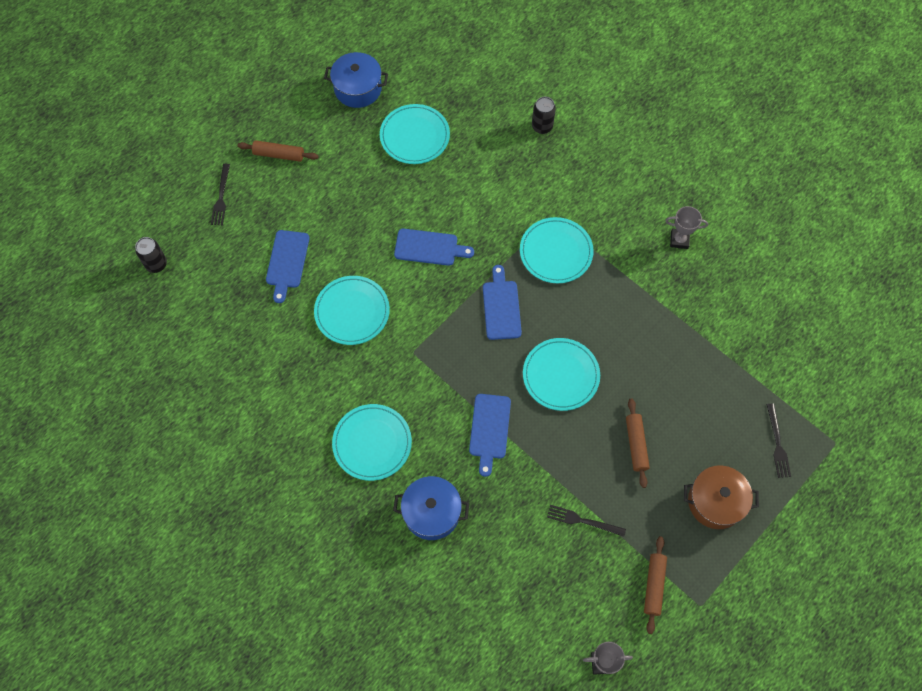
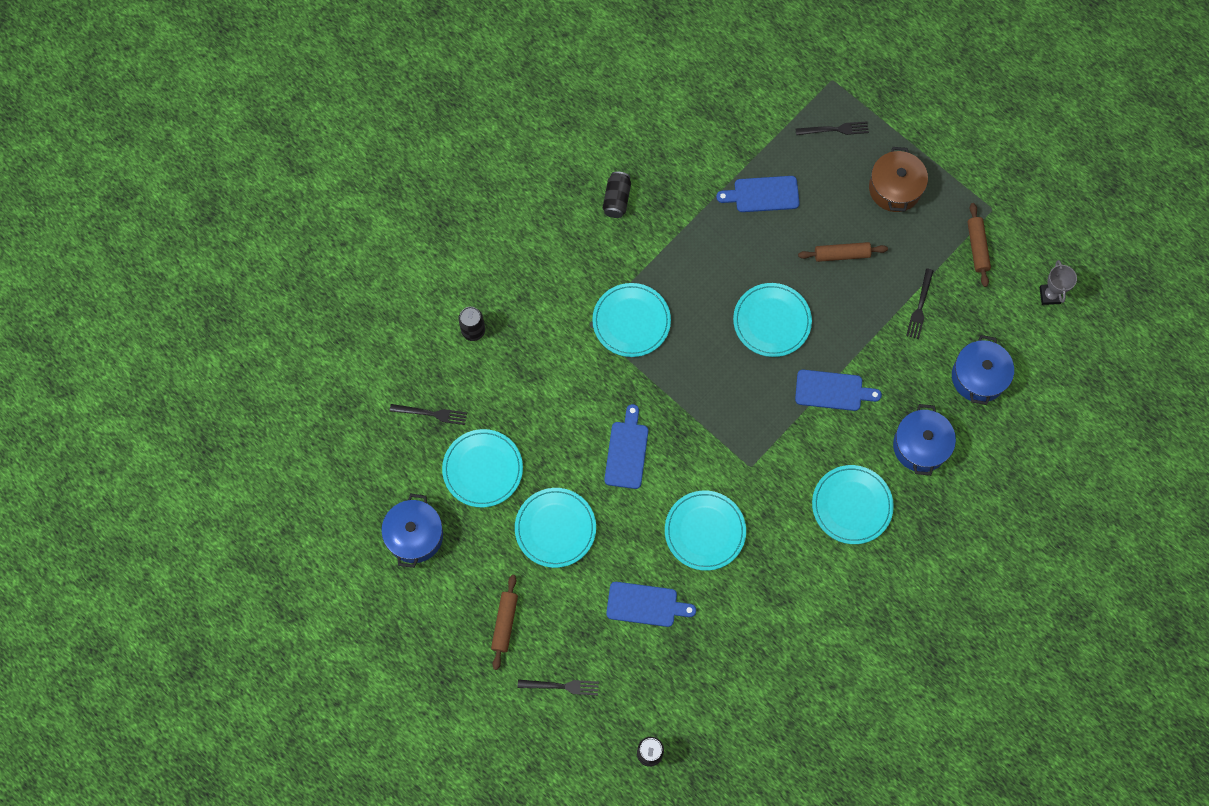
camera: 90 degrees left, 5 degrees up
blue cutting board [483,265,522,340] -> blue cutting board moved to [716,176,800,212]
brown rolling pin [644,536,667,634] -> brown rolling pin turned 75 degrees clockwise [967,203,991,287]
grey trophy [665,206,708,249] -> black can [603,171,631,218]
none -> black fork [390,404,467,425]
none -> turquoise plate [515,488,596,568]
none -> blue pot [952,335,1014,405]

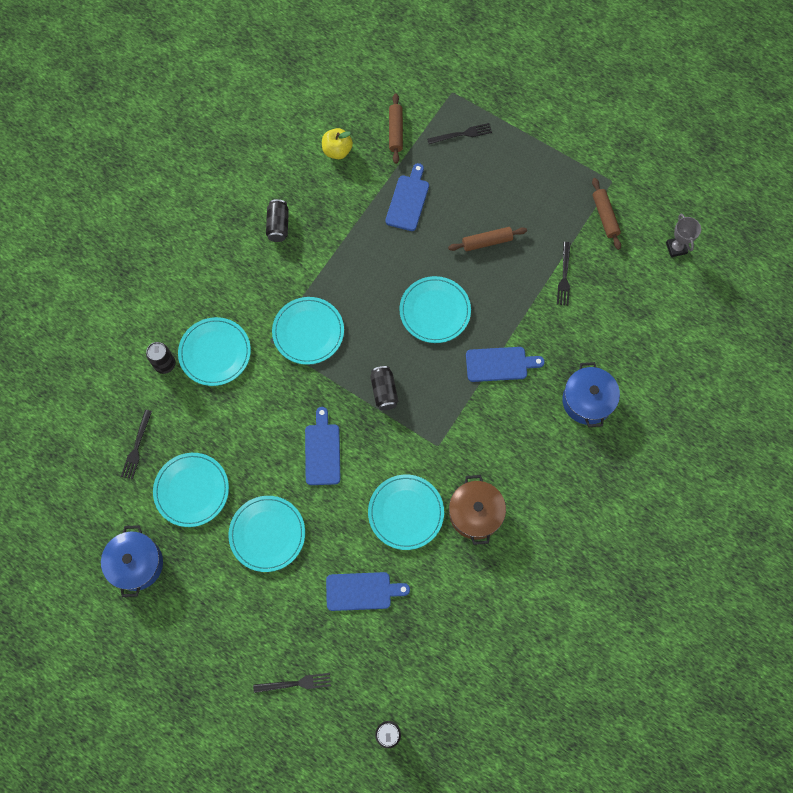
camera: 10 degrees left, 0 degrees up
black fork [390,404,467,425] -> black fork turned 105 degrees clockwise [121,410,152,480]
brown rolling pin [491,575,518,670] -> brown rolling pin moved to [389,93,403,164]
blue cutting board [716,176,800,212] -> blue cutting board turned 120 degrees clockwise [385,163,429,231]
turquoise plate [812,465,894,544] -> turquoise plate moved to [178,317,251,386]
brown pot [869,147,928,212] -> brown pot moved to [449,475,506,545]
blue pot [952,335,1014,405] -> none
none -> yellow apple [322,128,353,159]
none -> black can [370,366,398,410]

